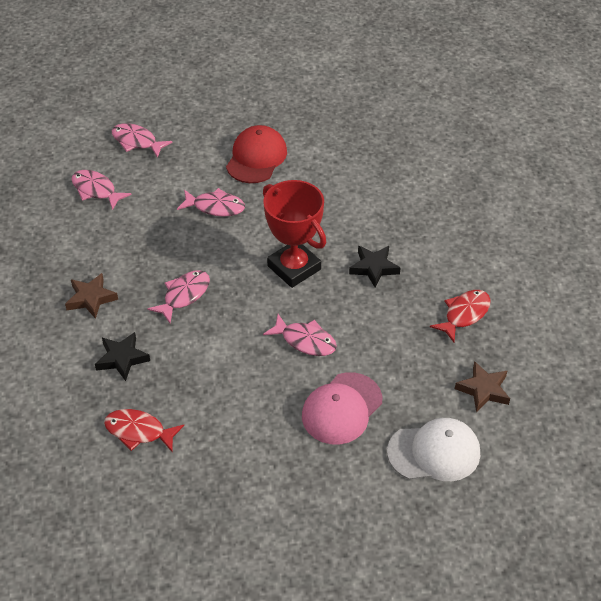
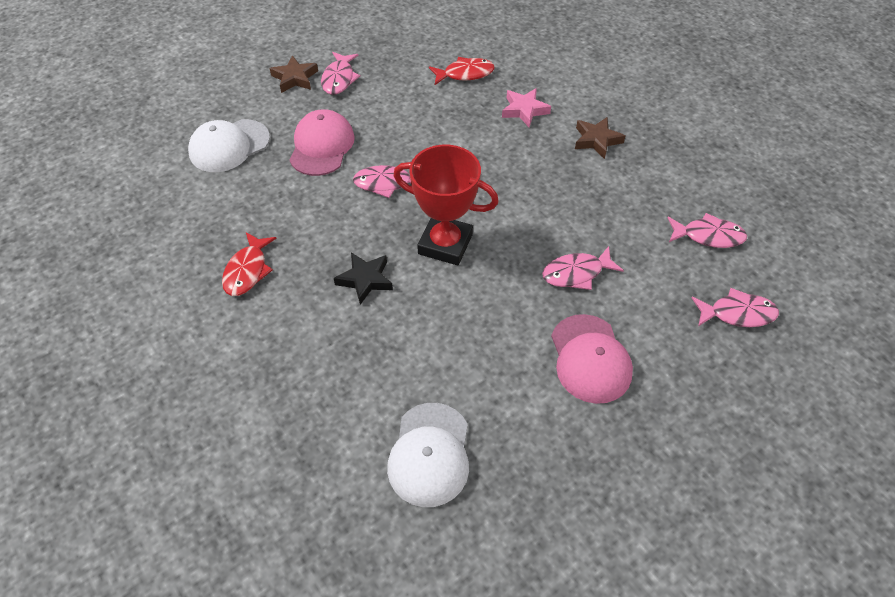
camera: 150 degrees right, 5 degrees up
black star [95,332,150,381] -> pink star [502,88,551,127]
pink fish [148,270,210,323] -> pink fish moved to [321,52,360,95]
red cap [226,125,287,183] -> pink cap [551,314,633,404]
brown star [455,361,510,413] -> brown star moved to [269,55,318,93]
none -> white cap [387,403,469,507]

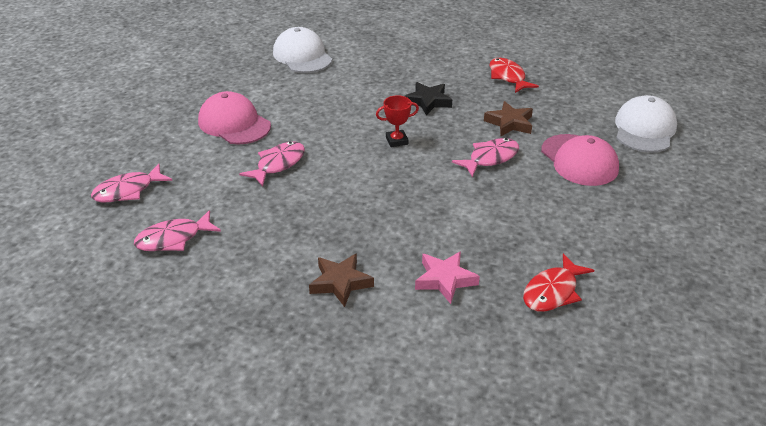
camera: 145 degrees right, 15 degrees down
brown star [269,55,318,93] -> brown star moved to [484,101,533,136]
pink fish [321,52,360,95] -> none
red trophy [393,145,499,265] -> red trophy [376,95,419,147], size x0.47

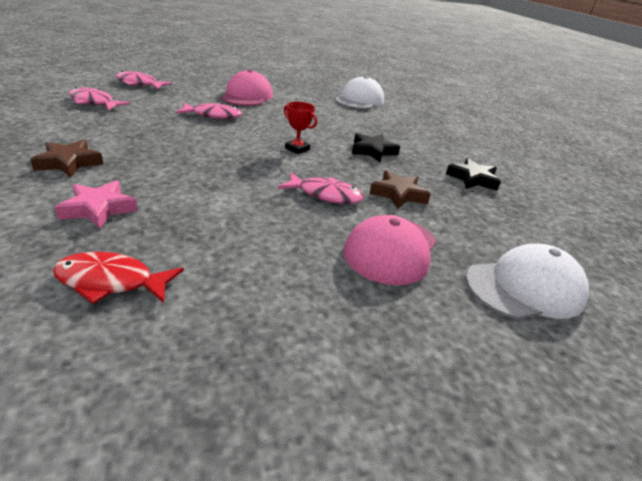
camera: 50 degrees right, 5 degrees down
red fish [490,58,539,93] -> black star [446,158,501,191]

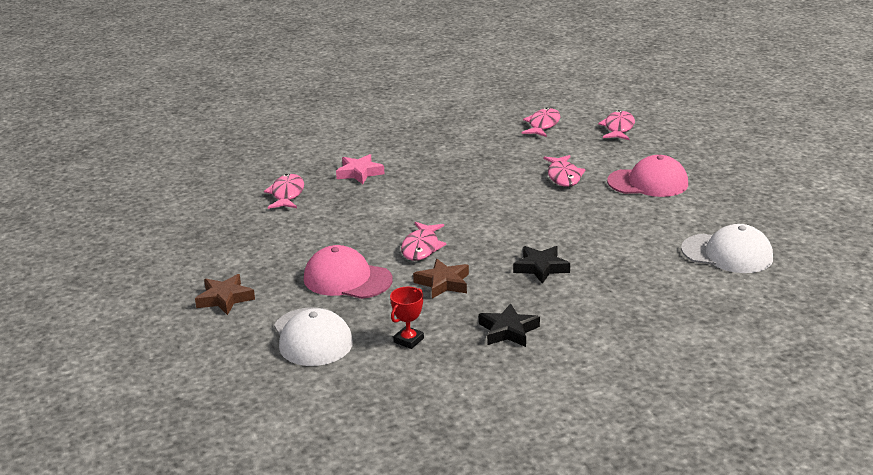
camera: 90 degrees right, 5 degrees down
brown star [30,140,103,178] -> brown star moved to [195,274,255,315]
red fish [53,252,184,304] -> pink fish [264,174,304,209]
red trophy [284,102,317,154] -> red trophy moved to [390,287,424,349]

